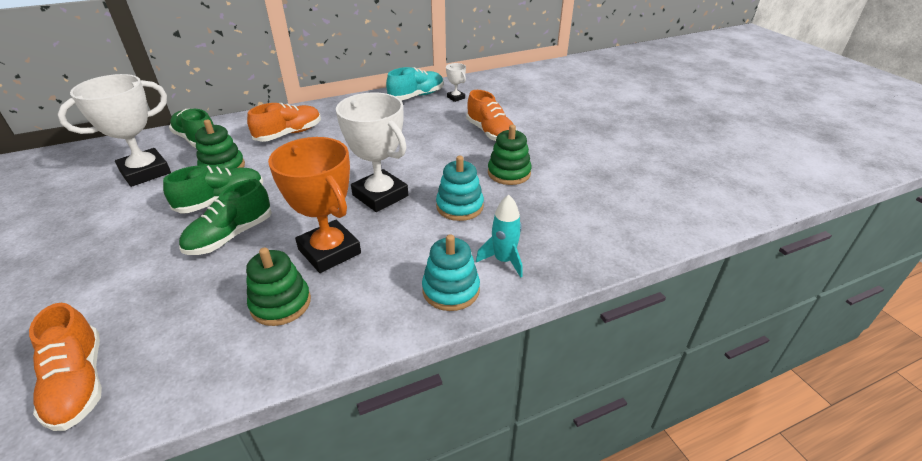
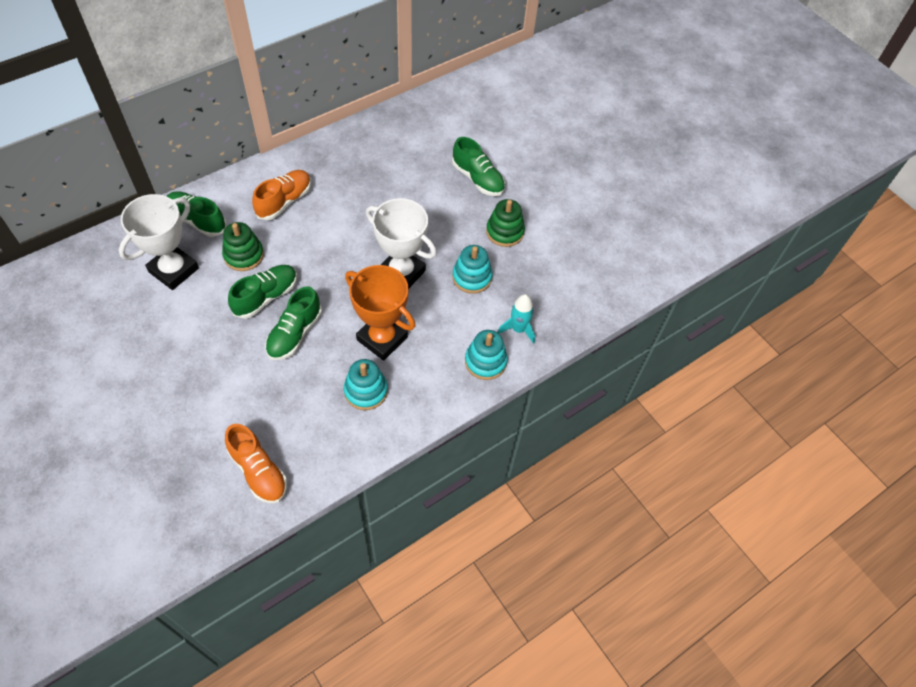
camera: 15 degrees left, 20 degrees up
green stacking toy [246,247,311,326] -> turquoise stacking toy [344,359,388,410]
turquoise shoe [386,67,444,101] -> none
white trophy [446,63,466,102] -> none
orange shoe [466,90,517,141] -> green shoe [452,137,505,196]

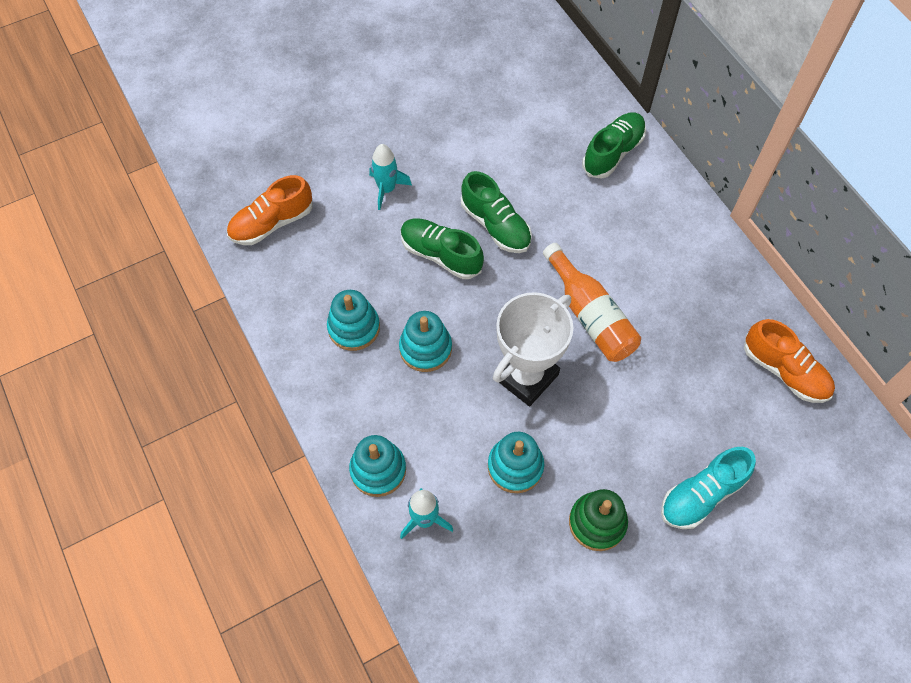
camera: 100 degrees right, 5 degrees up
white trophy [119,194,199,290] -> none
green stacking toy [222,222,264,271] -> none
orange shoe [252,170,311,220] -> orange shoe moved to [744,319,835,403]
orange trophy [345,265,416,360] -> turquoise stacking toy [399,311,452,372]
green shoe [452,137,505,196] -> turquoise shoe [661,447,756,529]
none -> turquoise rocket [369,144,412,210]
none -> orange bottle [543,243,641,362]

